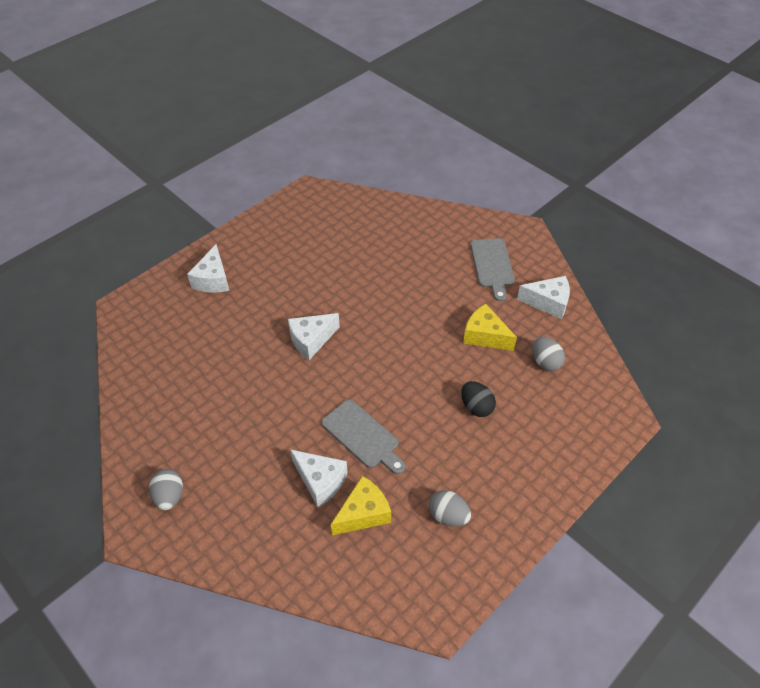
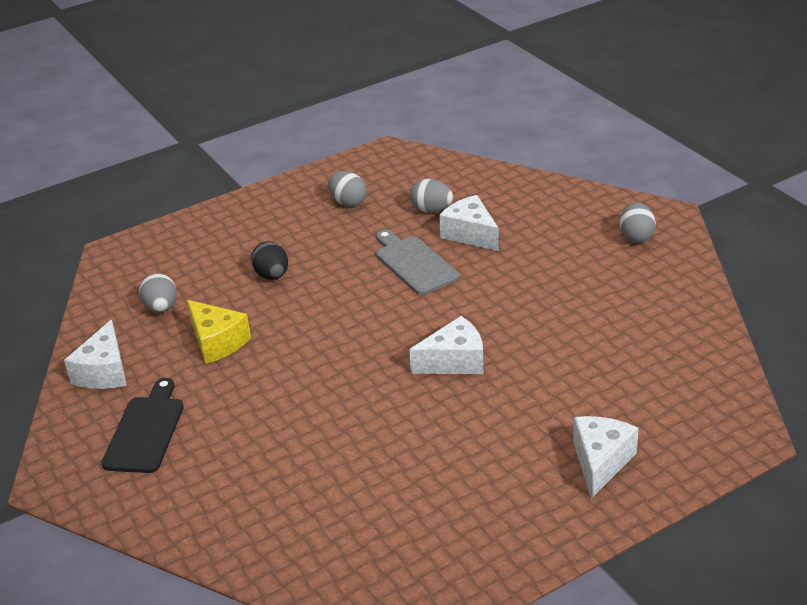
camera: 165 degrees left, 15 degrees down
yellow cheese [331,476,391,535] -> grey egg [410,179,453,213]
grey cutting board [470,238,515,301] -> black cutting board [102,378,184,473]
white cheese [517,276,570,319] -> white cheese turned 105 degrees counterclockwise [64,320,127,389]

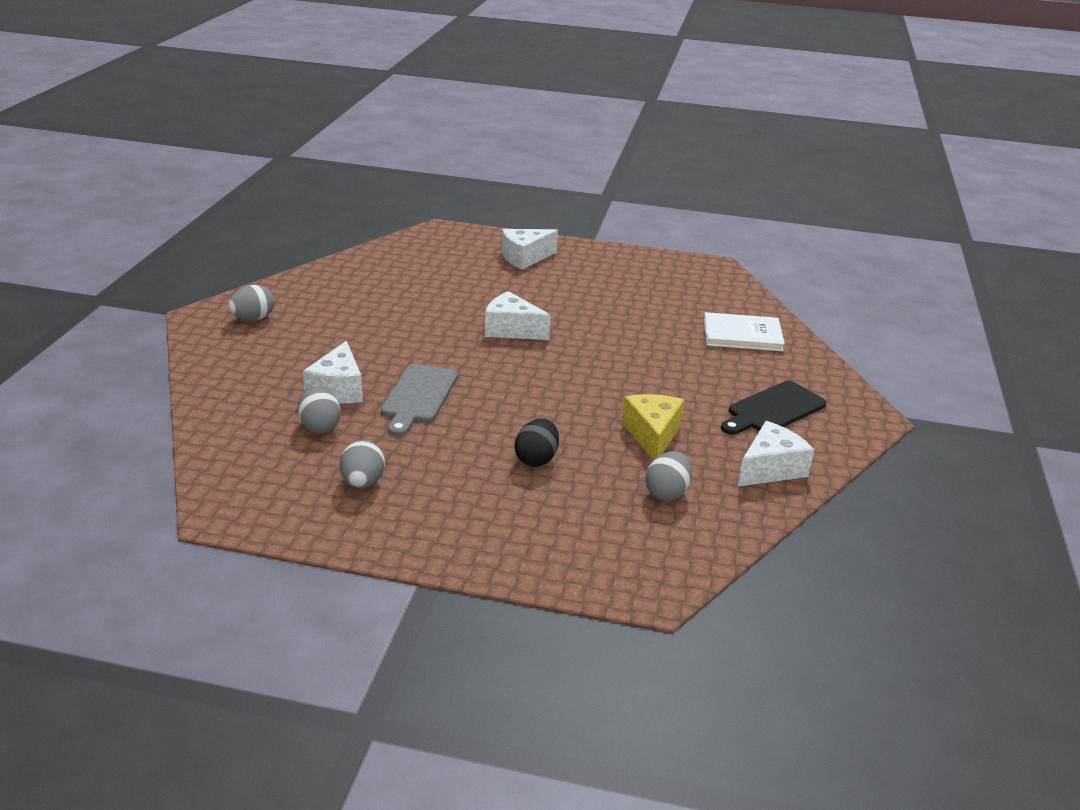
camera: 140 degrees left, 5 degrees down
none -> white book [704,312,785,351]

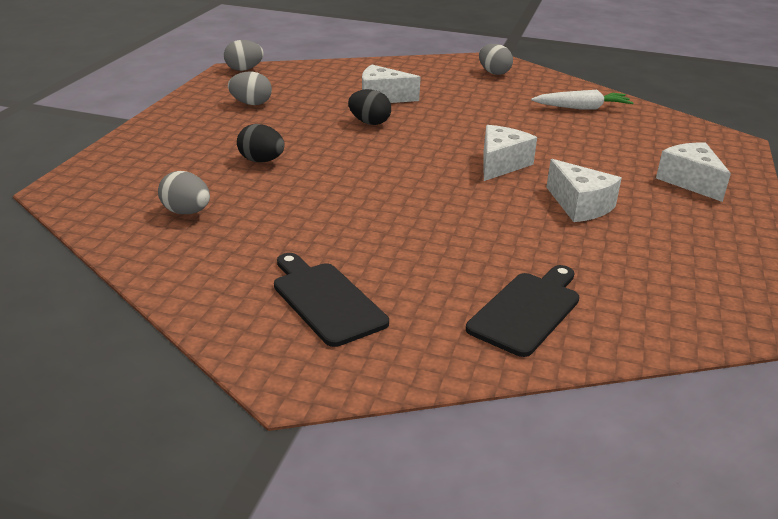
camera: 95 degrees right, 0 degrees up
grey egg [298,387,341,433] -> grey egg moved to [224,40,264,71]
grey cutting board [381,364,458,436] -> black egg [348,89,391,125]
yellow cheese [622,394,684,461] -> none
white book [704,312,785,351] -> black cutting board [466,265,579,357]
white cheese [738,421,814,486] -> white cheese moved to [546,159,622,222]
none -> white carrot [531,90,634,110]

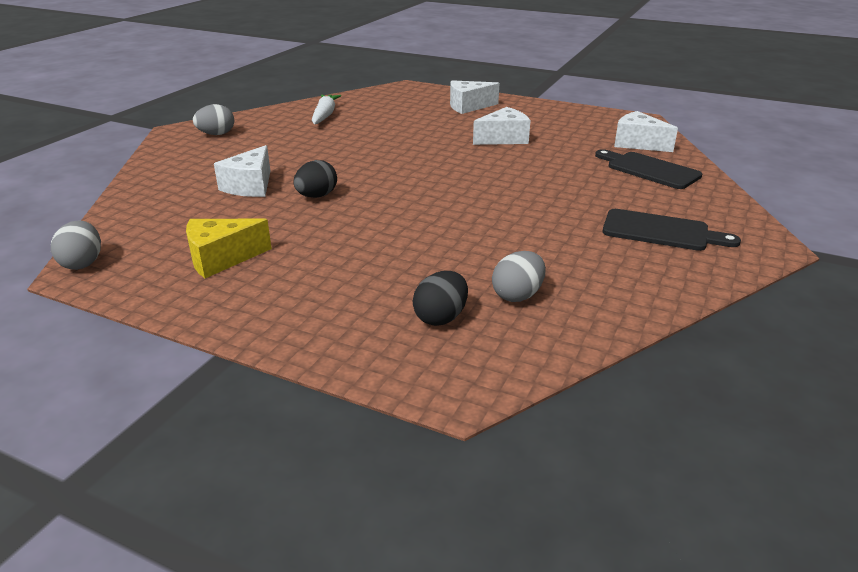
camera: 80 degrees left, 0 degrees up
grey egg [228,72,272,105] -> yellow cheese [186,219,272,278]
black egg [237,124,285,162] -> black egg moved to [413,271,468,326]
black cutting board [274,253,389,347] -> black cutting board turned 135 degrees counterclockwise [602,209,741,251]
white cheese [483,125,537,181] -> white cheese moved to [614,111,678,152]

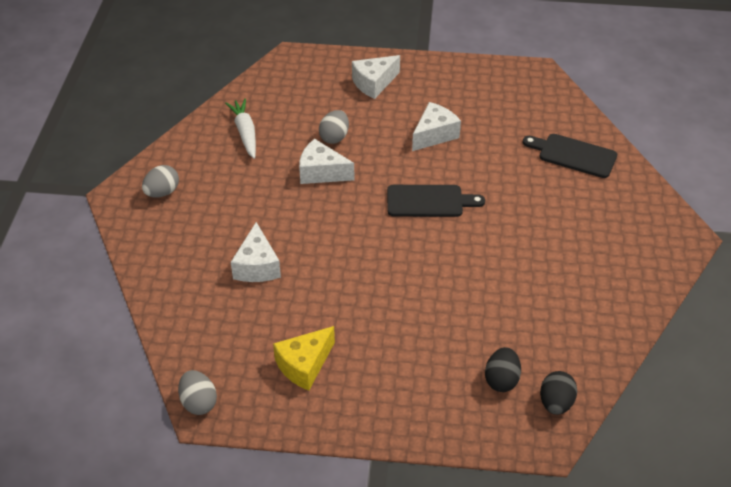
camera: 20 degrees left, 15 degrees up
black egg [294,160,337,198] -> black egg moved to [540,371,577,415]
grey egg [492,251,546,302] -> grey egg moved to [319,110,349,144]
black cutting board [602,209,741,251] -> black cutting board moved to [387,185,485,217]
white cheese [614,111,678,152] -> white cheese moved to [299,139,354,184]

